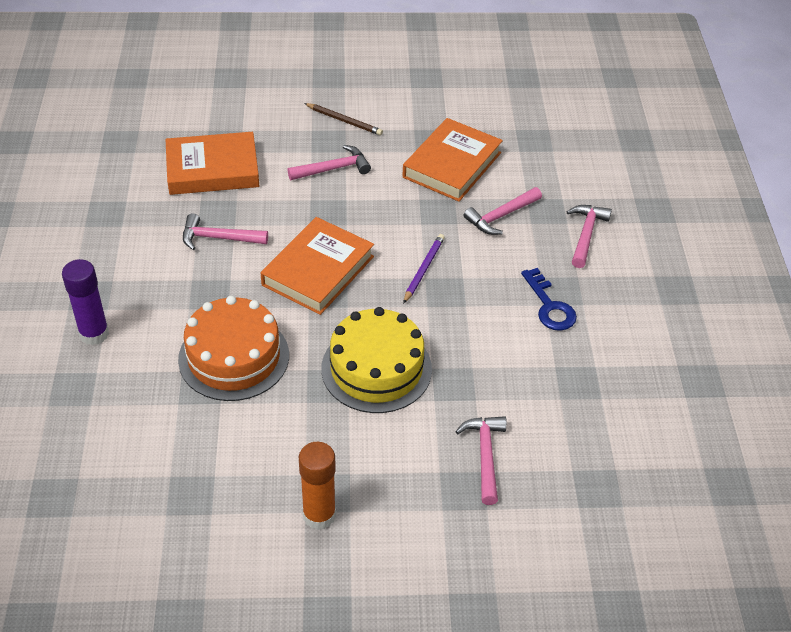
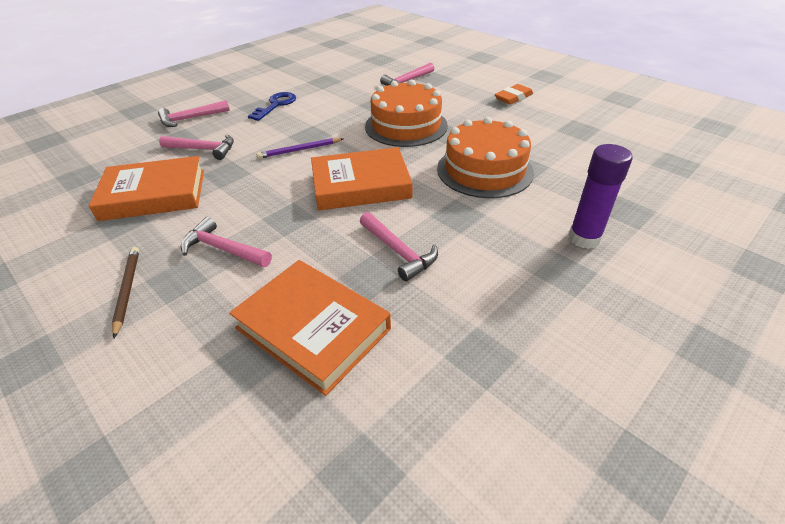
camera: 130 degrees left, 5 degrees down
orange glue stick [299,442,336,530] -> orange eraser [495,84,533,104]
yellow cake [321,307,432,413] -> orange cake [365,80,448,147]

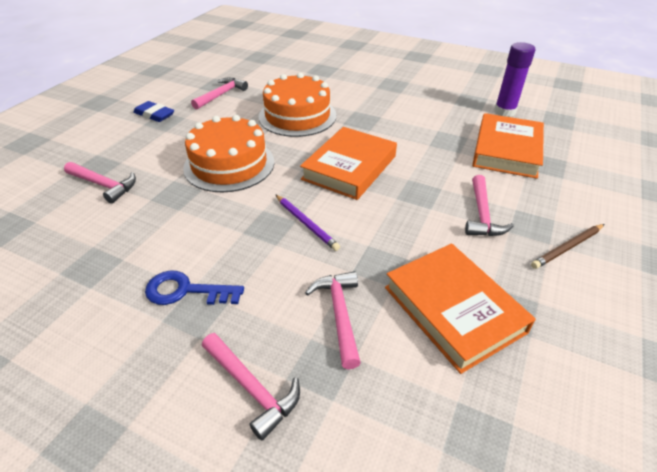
camera: 110 degrees left, 0 degrees up
orange book [311,147,413,211] -> orange book turned 60 degrees clockwise [300,127,397,200]
pink hammer [360,212,438,282] -> pink hammer moved to [191,78,248,110]
orange eraser [495,84,533,104] -> blue eraser [133,101,174,122]
purple glue stick [569,144,633,249] -> purple glue stick moved to [494,42,535,117]

